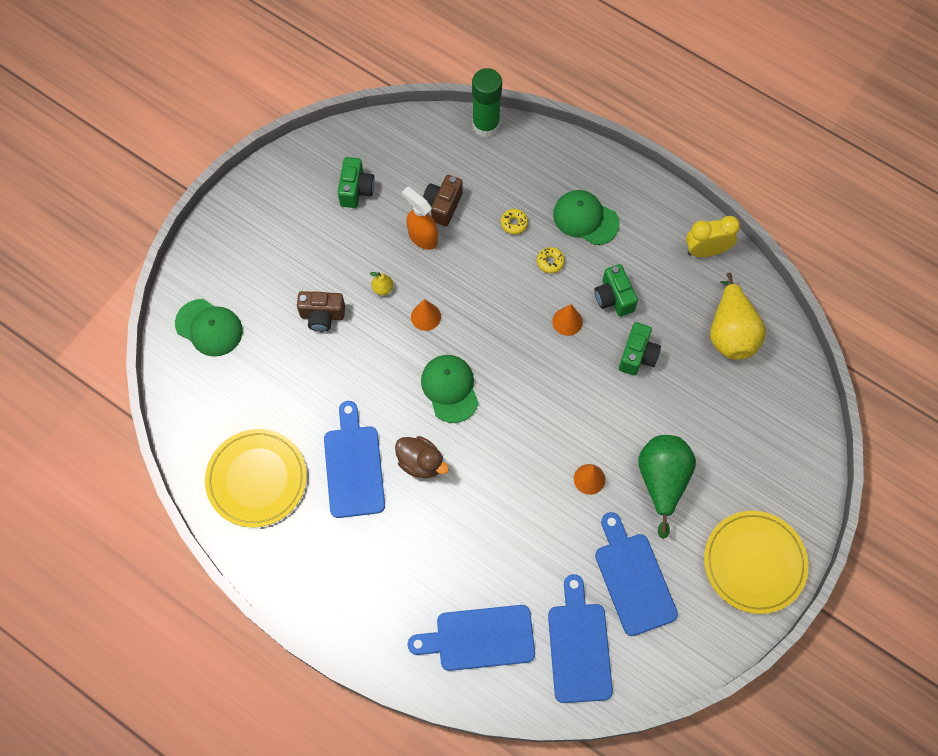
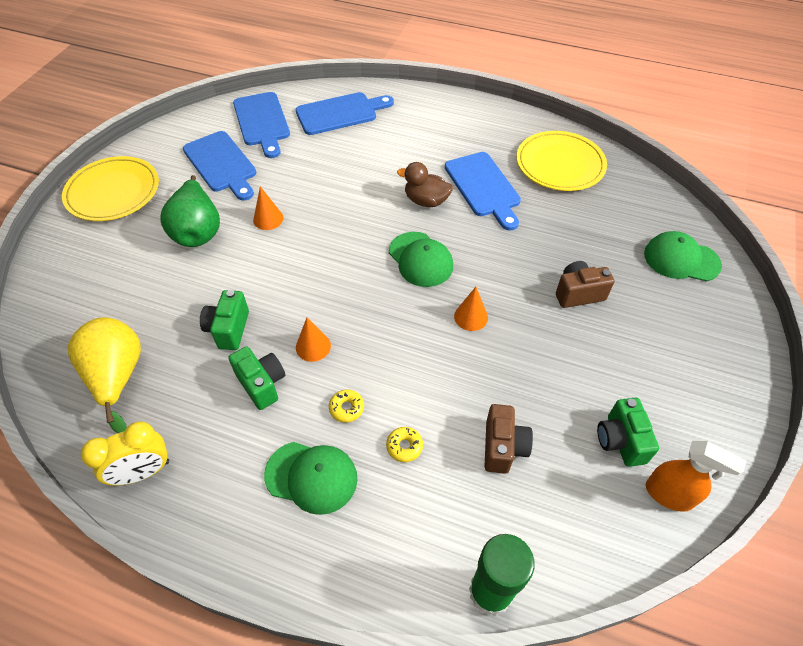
camera: 165 degrees right, 15 degrees down
yellow pear [369,272,393,295] -> none
orange spray bottle [402,187,438,250] -> orange spray bottle moved to [646,441,746,512]

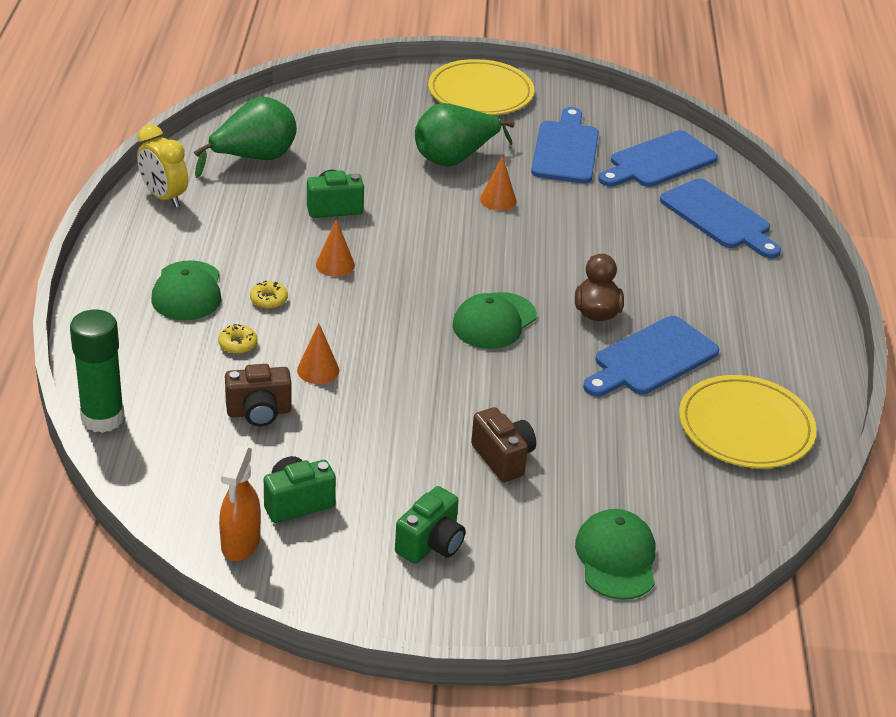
camera: 70 degrees right, 15 degrees down
yellow pear [68,317,141,433] -> green pear [194,97,297,178]
blue cutting board [183,131,256,201] -> blue cutting board turned 150 degrees clockwise [531,107,599,183]
green camera [229,346,285,410] -> green camera moved to [395,486,466,564]
orange cone [454,287,488,331] -> orange cone moved to [297,323,339,384]

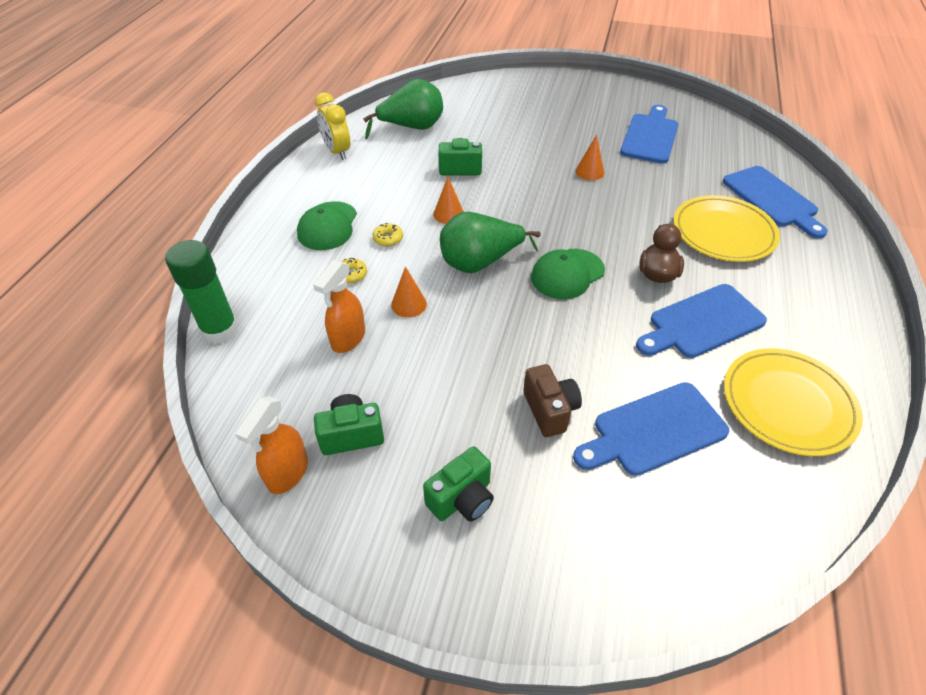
camera: 15 degrees right, 10 degrees up
brown camera [225,364,292,427] -> orange spray bottle [313,260,365,353]
green pear [415,103,515,167] -> green pear moved to [440,212,541,273]
yellow plate [428,59,534,115] -> yellow plate moved to [674,195,780,262]
green cap [575,509,655,600] -> none
blue cutting board [598,130,718,187] -> blue cutting board moved to [573,382,730,476]

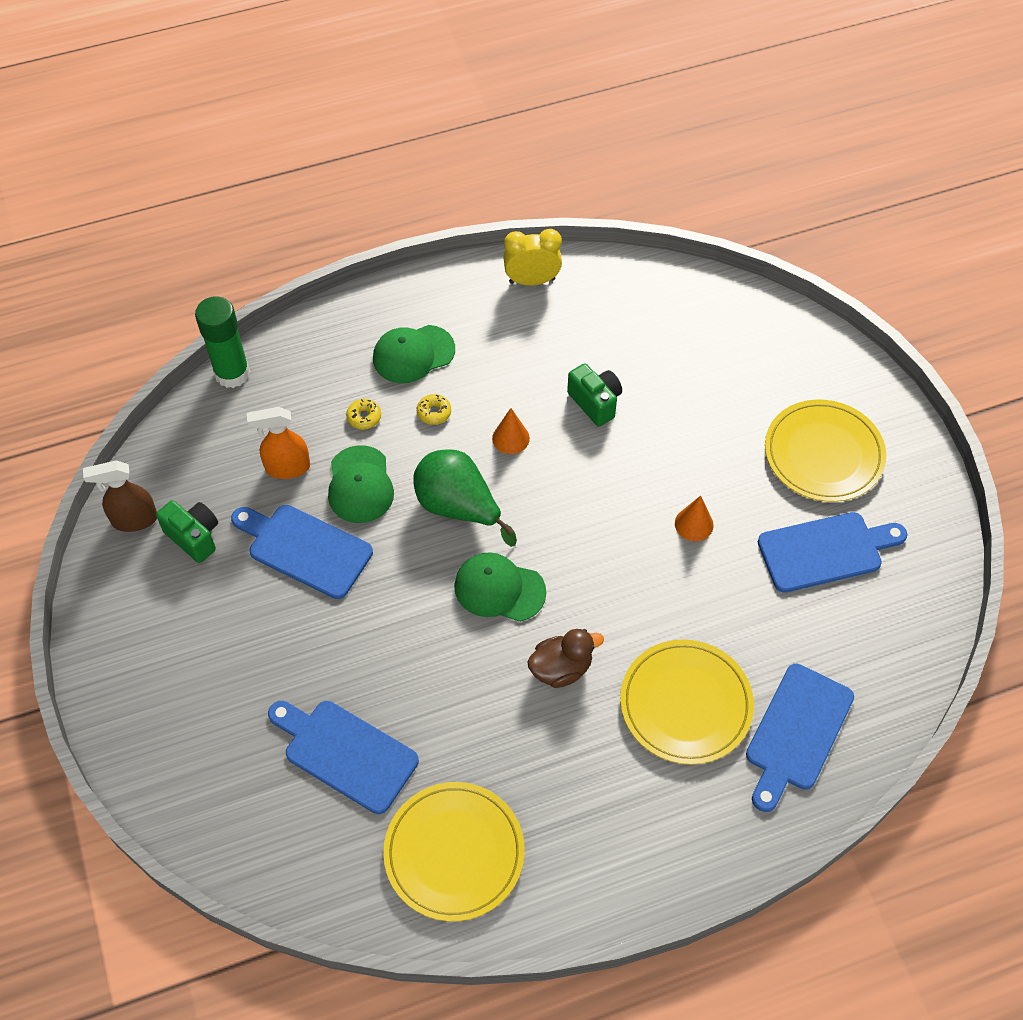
camera: 55 degrees right, 10 degrees up
orange spray bottle [235,396,308,494] -> brown spray bottle [83,461,157,532]
yellow clock [315,92,350,160] -> yellow clock turned 60 degrees clockwise [503,229,562,285]
green pear [363,79,443,139] -> none
orange cone [391,266,427,318] -> green cap [328,445,394,523]
green camera [423,446,494,521] -> none
brown camera [523,364,582,437] -> none
blue cutting board [636,284,767,358] -> blue cutting board moved to [231,505,373,599]
none -> yellow plate [765,399,886,502]

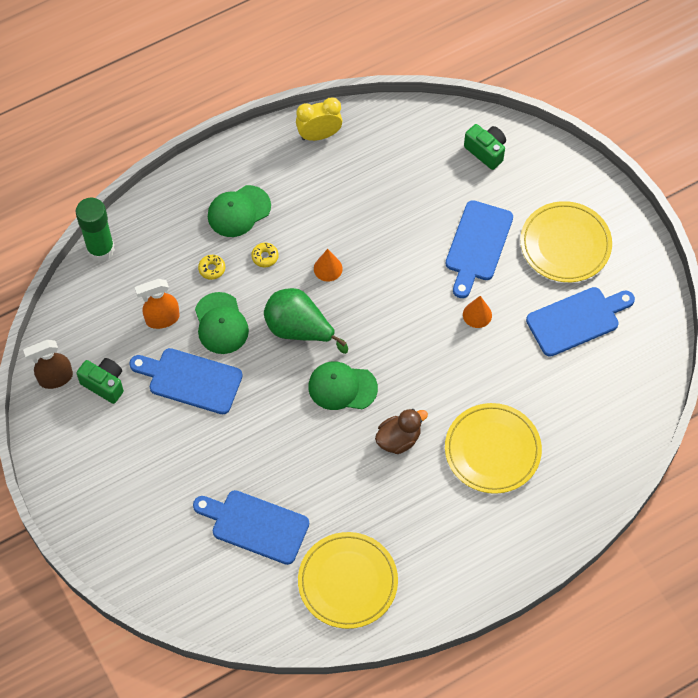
camera: 10 degrees left, 5 degrees up
green camera [567,363,622,427] -> green camera moved to [464,124,506,170]
blue cutting board [746,664,854,812] -> blue cutting board moved to [445,200,513,298]

